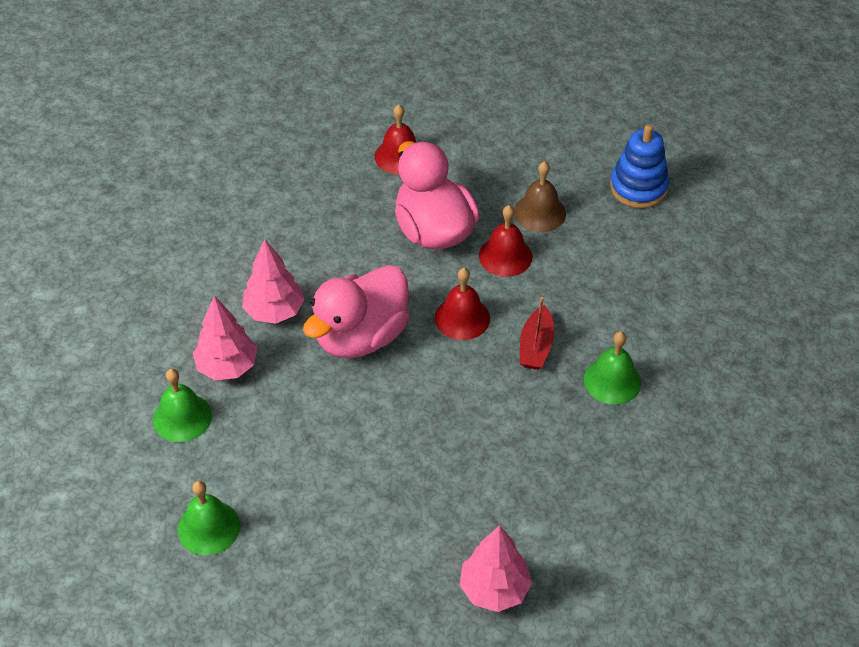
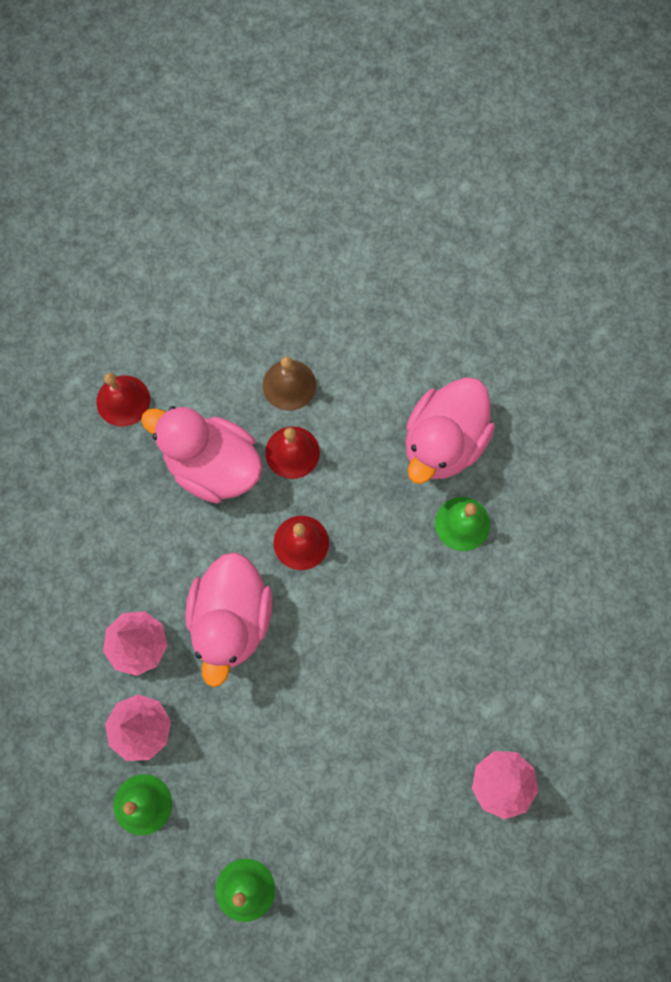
camera: 35 degrees left, 25 degrees up
red boat [520,297,555,370] -> none
blue stacking toy [610,124,669,208] -> none
none -> pink duck [406,377,495,484]

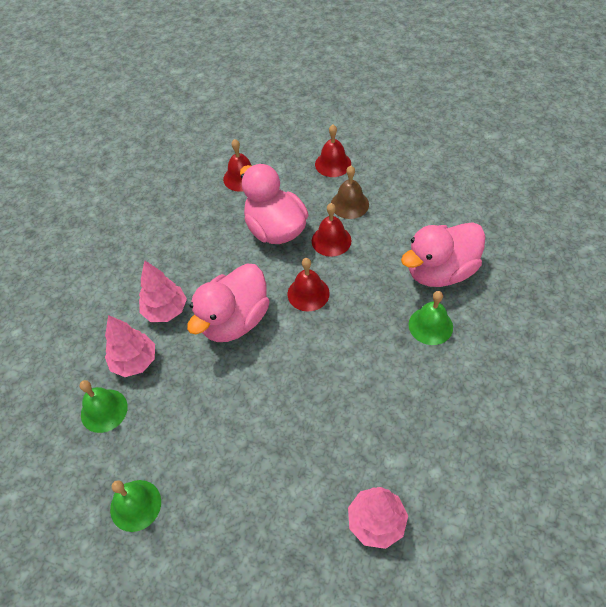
camera: 30 degrees right, 20 degrees down
none -> red bell [315,125,351,177]

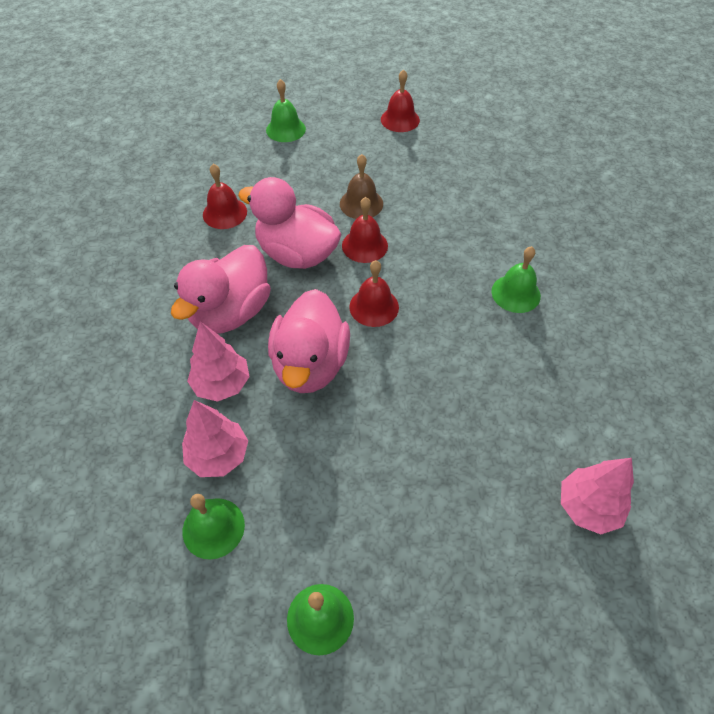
camera: 30 degrees left, 0 degrees up
red bell [315,125,351,177] -> red bell moved to [381,69,420,132]
pink duck [401,222,485,287] -> pink duck moved to [171,245,271,334]
none -> green bell [266,79,306,142]

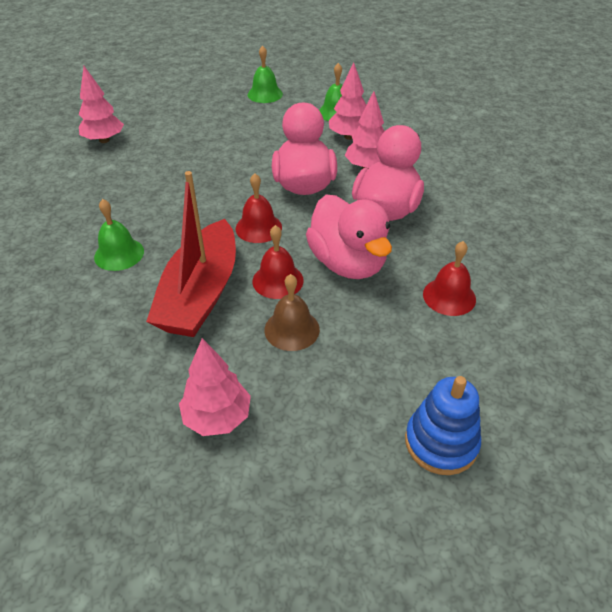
camera: 170 degrees right, 10 degrees down
pink duck [238,177,342,269] -> pink duck turned 45 degrees clockwise [306,194,392,279]
green bell [266,79,306,142] -> blue stacking toy [405,376,481,475]
red bell [381,69,420,132] -> none
none -> red boat [146,171,236,337]
none -> pink tree [179,338,251,436]

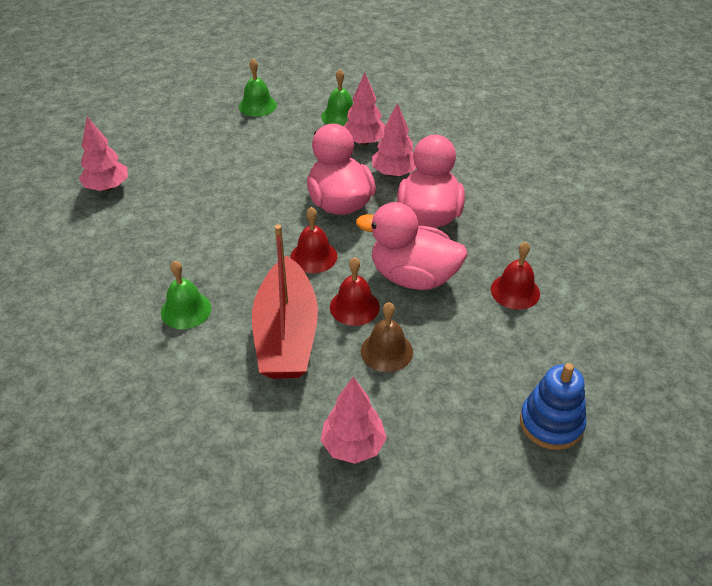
camera: 15 degrees left, 0 degrees up
pink duck [306,194,392,279] -> pink duck turned 150 degrees clockwise [356,202,467,290]

